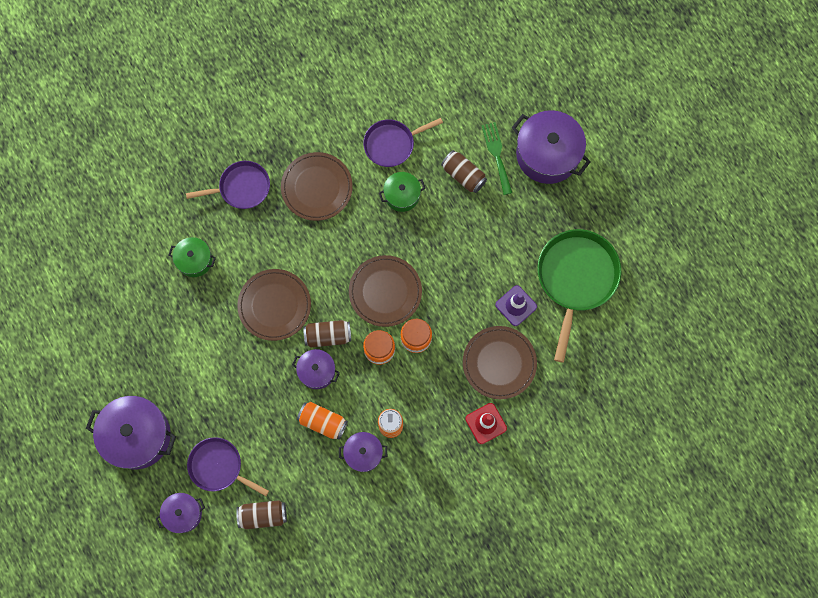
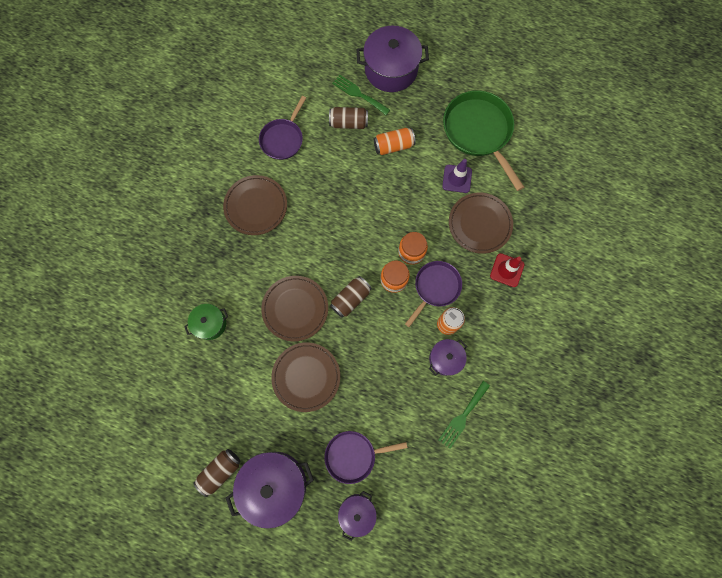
camera: 40 degrees left, 0 degrees up
purple pan [186,161,270,209] -> purple pan moved to [405,261,462,327]
brown can [236,500,287,529] -> brown can moved to [194,449,241,497]
purple pot [292,349,340,389] -> none
orange can [297,402,348,440] -> orange can moved to [374,128,416,155]
brown plate [349,255,422,327] -> brown plate moved to [271,342,340,412]
green pot [379,172,425,212] -> none
none -> green fork [438,381,490,449]

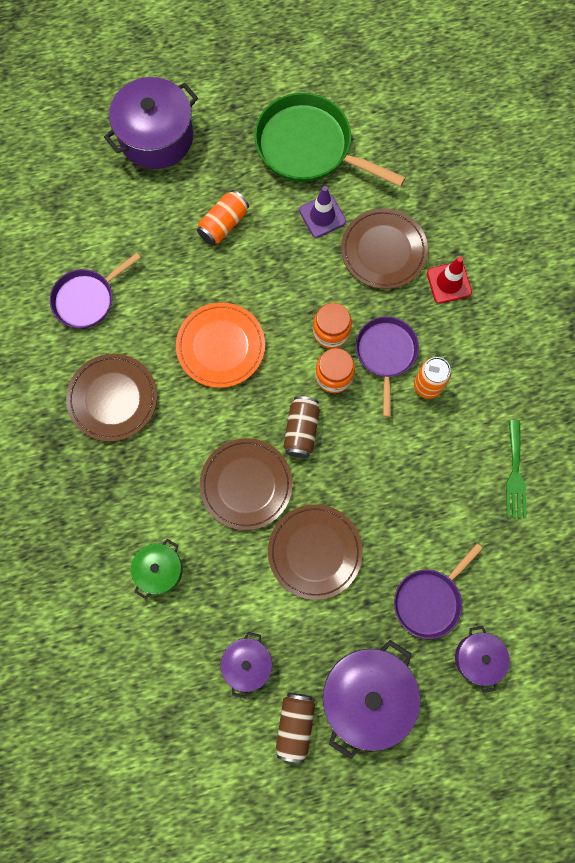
camera: 35 degrees left, 0 degrees up
purple pan [259,96,306,160] -> purple pan turned 60 degrees clockwise [50,253,141,328]
brown can [329,107,368,129] -> none
green fork [332,75,390,115] -> none
purple pot [429,339,467,376] -> purple pot moved to [221,632,272,698]
none -> orange plate [176,302,265,388]

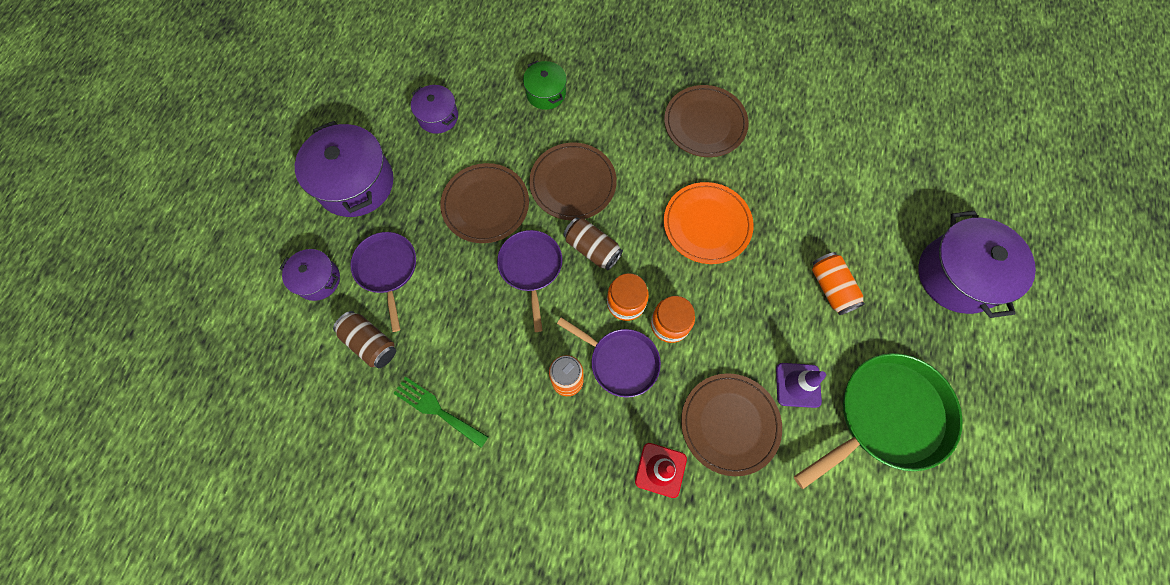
camera: 120 degrees right, 5 degrees down
purple pan [50,253,141,328] -> purple pan moved to [497,230,562,332]
brown can [276,693,315,763] -> brown can moved to [333,311,396,368]

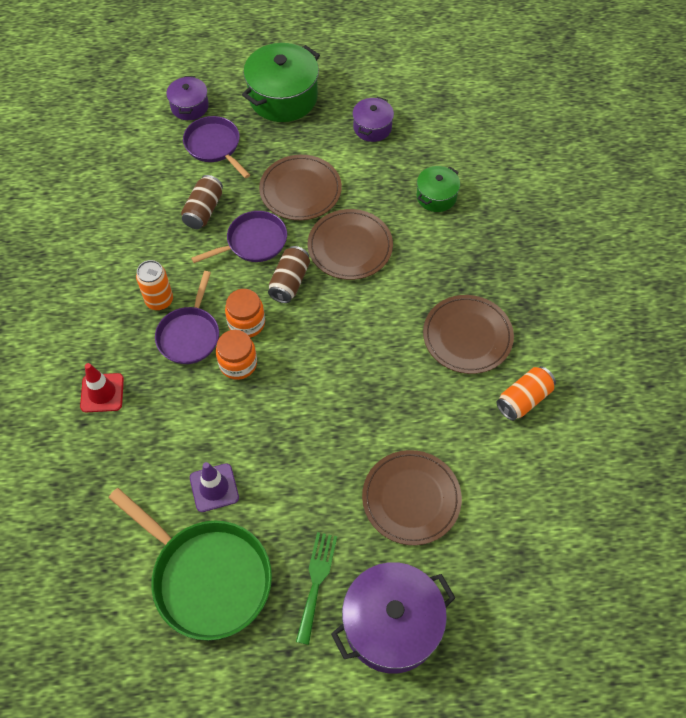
camera: 70 degrees right, 10 degrees down
purple pot [295,121,394,217] -> green pot [242,43,320,122]
brown can [333,311,396,368] -> brown can moved to [181,175,223,229]
purple pan [350,232,416,332] -> purple pan turned 90 degrees counterclockwise [183,116,250,178]
green fork [393,377,488,448] -> green fork moved to [296,532,337,645]
orange plate [664,182,754,264] -> none
brown plate [681,373,782,476] -> brown plate moved to [362,450,462,545]
orange can [812,252,865,315] -> orange can moved to [497,366,556,421]

